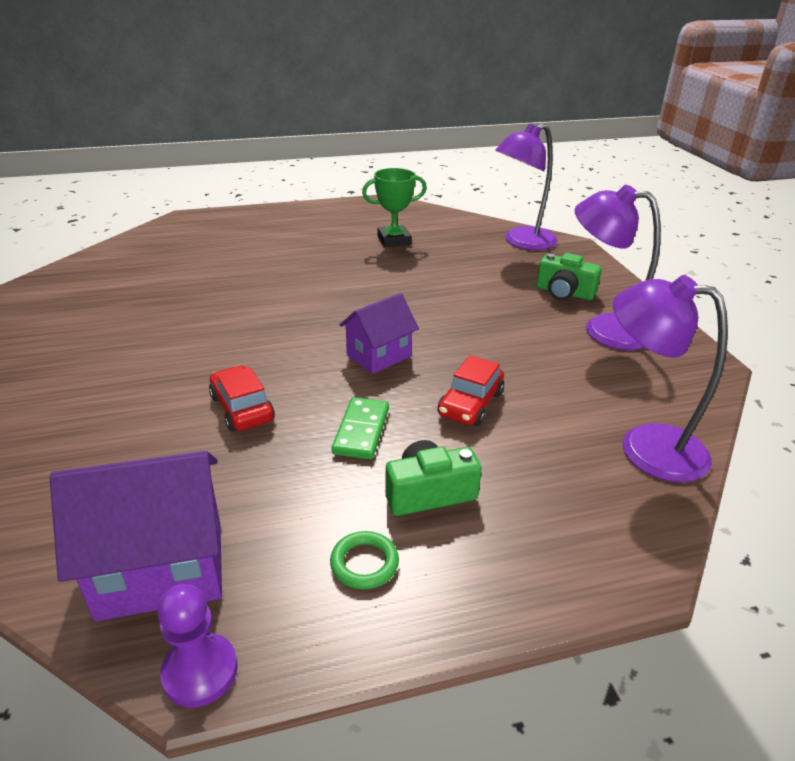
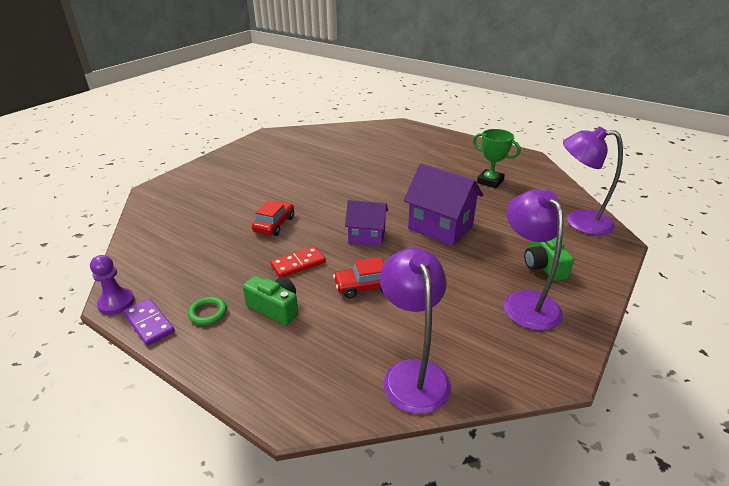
camera: 50 degrees right, 0 degrees up
purple house [50,451,222,621] -> purple house moved to [404,163,483,246]
green domino [332,397,389,459] -> red domino [270,246,326,277]
none -> purple domino [123,298,175,346]

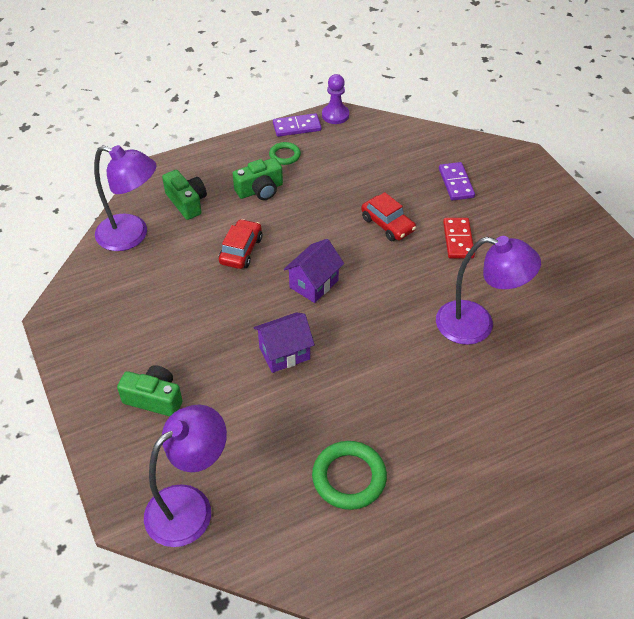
camera: 120 degrees right, 15 degrees up
red domino [270,246,326,277] -> red domino moved to [443,218,475,258]
purple house [404,163,483,246] -> purple house [253,312,315,373], size x0.64
green trophy [473,129,521,188] -> green ring [312,441,387,510]
purple lamp [504,190,563,331] -> purple lamp moved to [436,236,541,345]
none -> green camera [162,170,207,220]
none -> purple domino [439,162,475,200]

